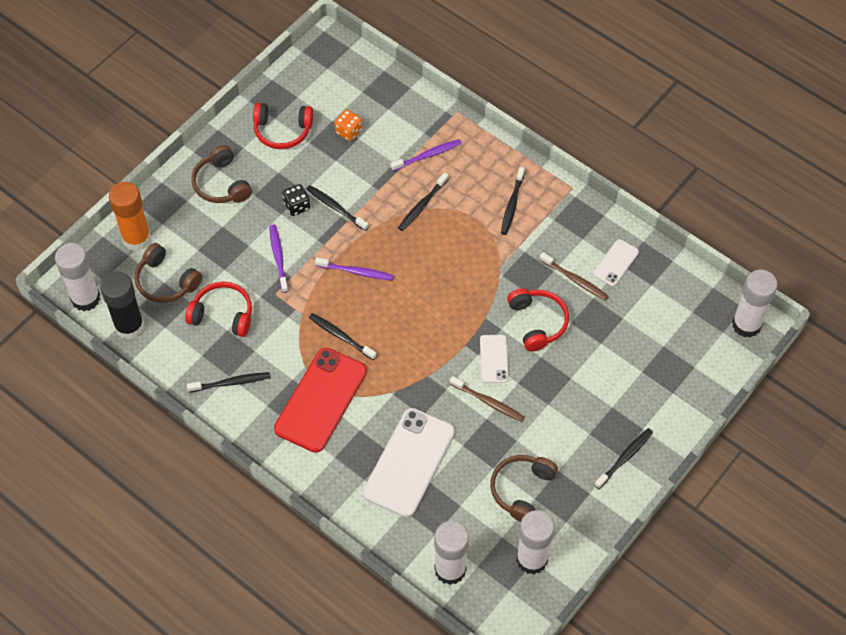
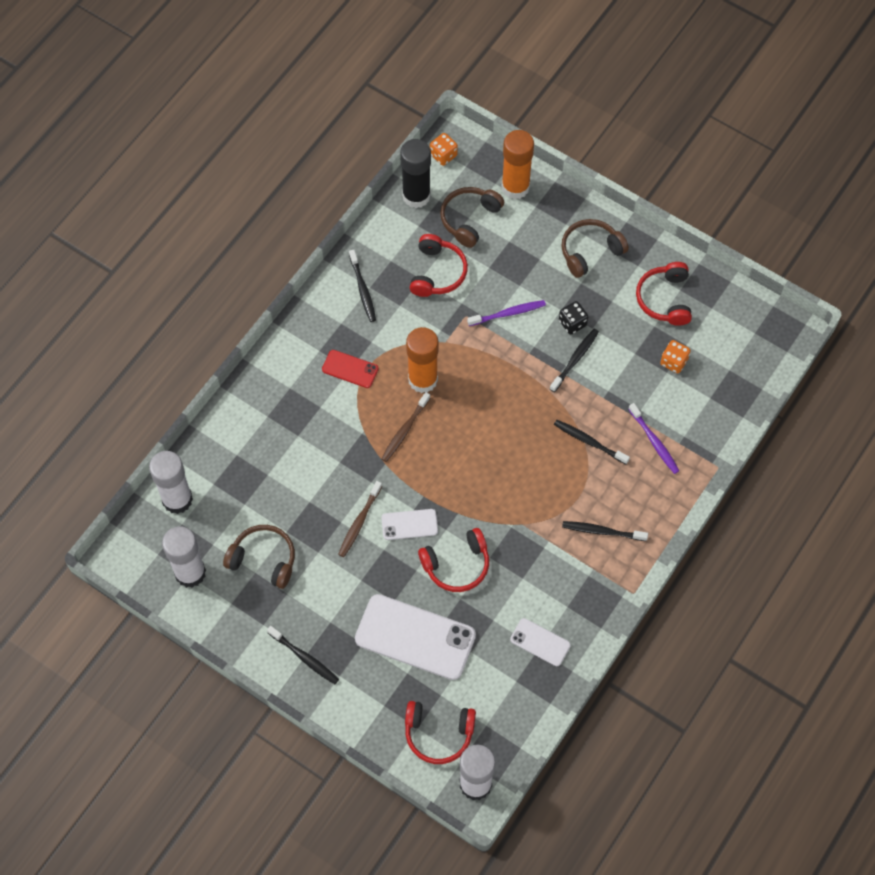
camera: 85 degrees right, 5 degrees up
white glue stick [55,243,101,311] -> orange dice [430,133,458,166]
red phone [274,348,367,453] -> red phone [322,350,379,388], size x0.50
black toothbrush [309,313,377,360] -> orange glue stick [406,327,439,393]
purple toothbrush [315,257,394,281] -> none
white phone [363,408,455,517] -> white phone moved to [355,594,476,680]
brown toothbrush [540,252,609,301] -> brown toothbrush moved to [381,392,430,462]
none -> red headphones [405,701,476,764]

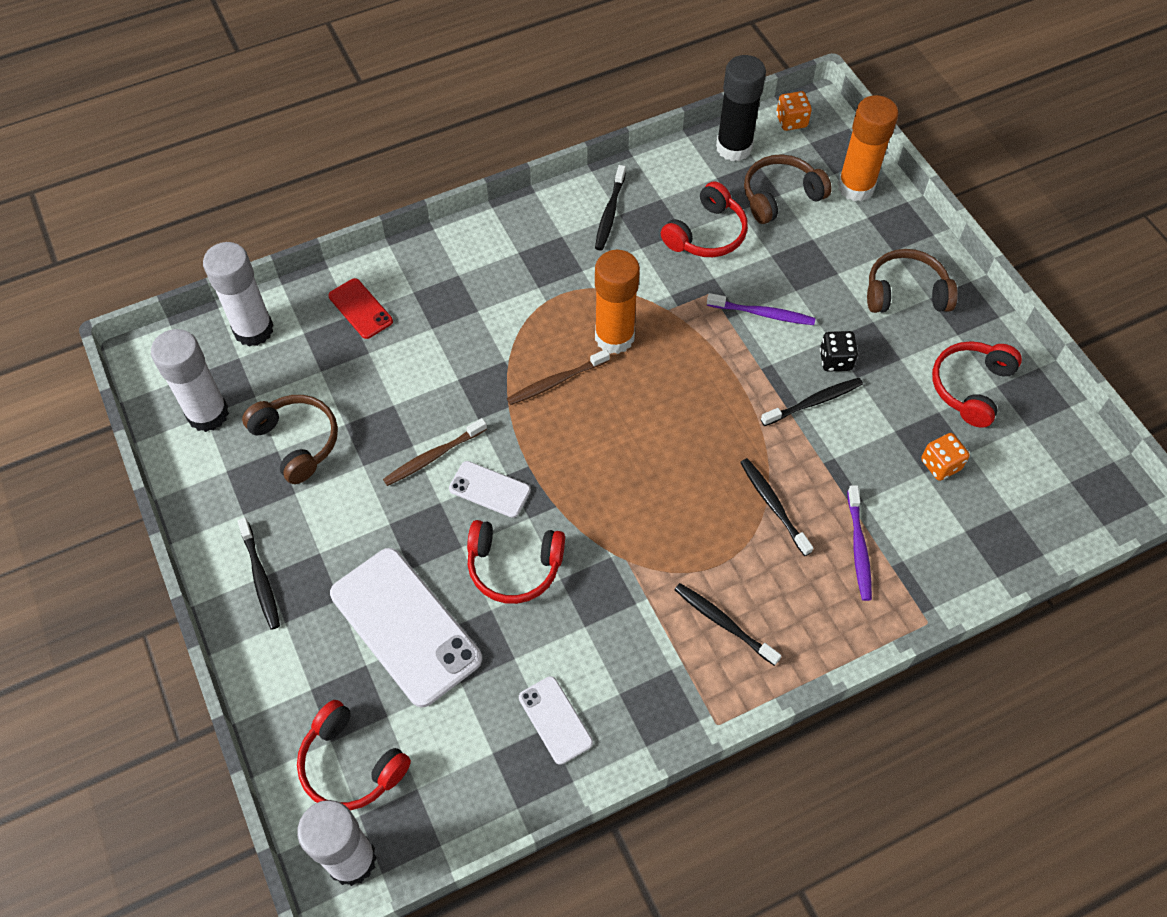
camera: 30 degrees right, 5 degrees down
red phone [322,350,379,388] -> red phone moved to [328,278,393,339]

